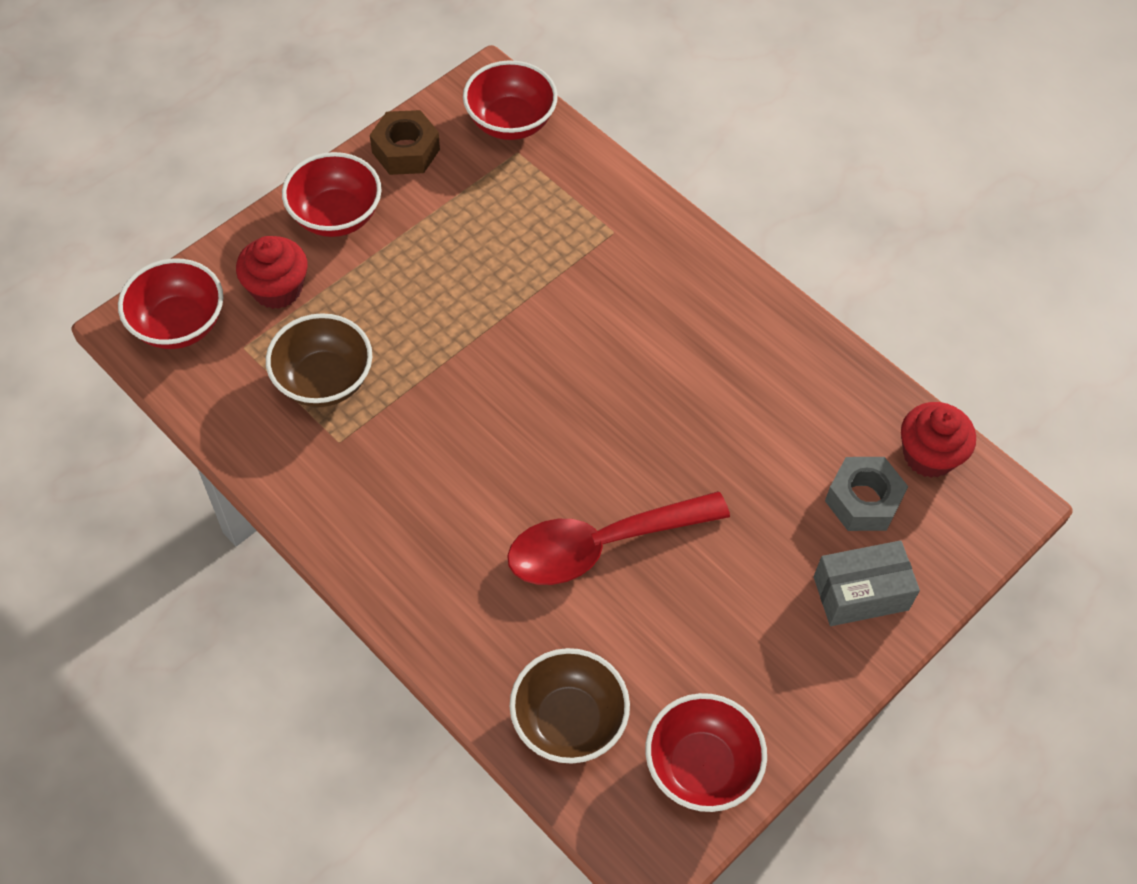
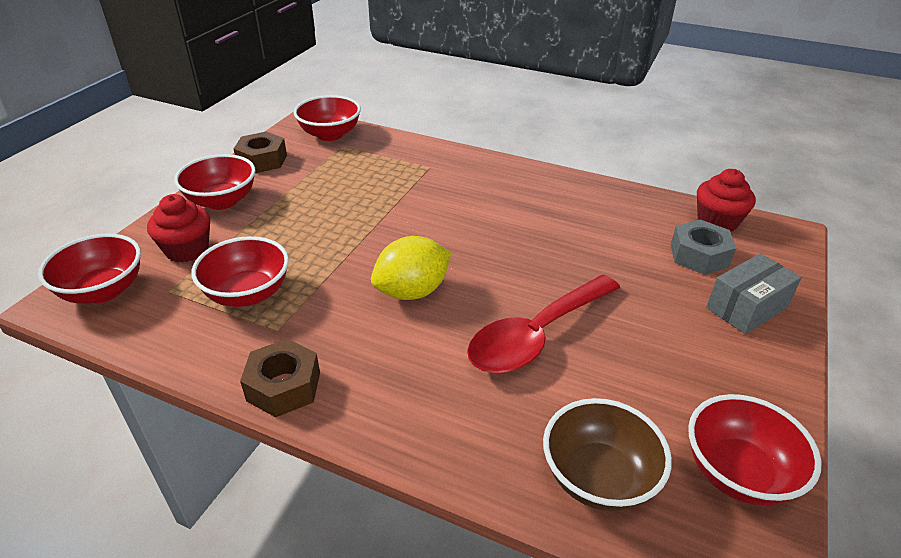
camera: 20 degrees left, 20 degrees down
brown bowl [266,313,372,407] -> red bowl [191,236,289,307]
none -> brown nut [240,339,320,417]
none -> yellow lemon [371,236,451,300]

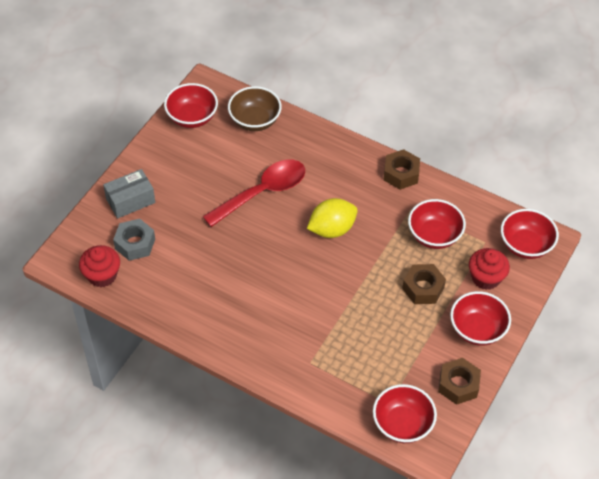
camera: 175 degrees left, 15 degrees up
none -> brown nut [402,264,446,304]

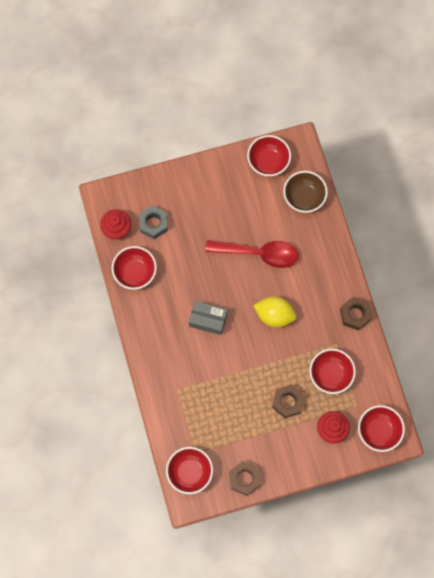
camera: 45 degrees right, 20 degrees up
grey box [103,169,155,219] -> grey box moved to [189,301,227,335]
red bowl [450,291,511,346] -> red bowl moved to [112,246,157,290]

